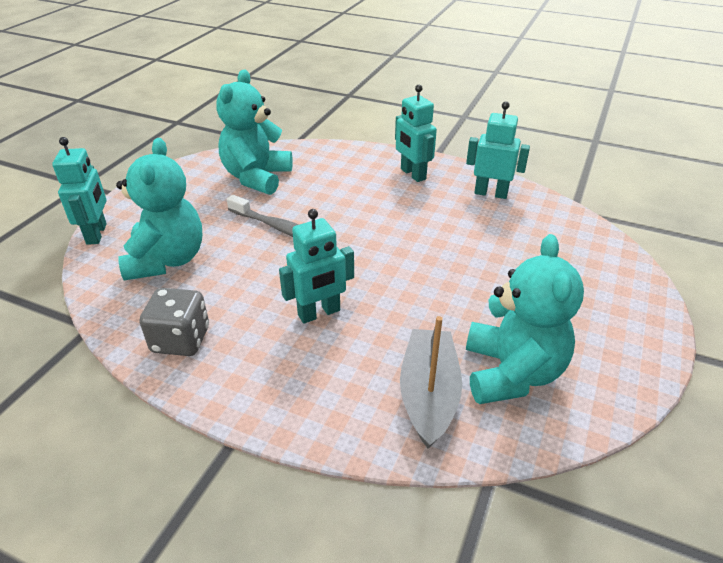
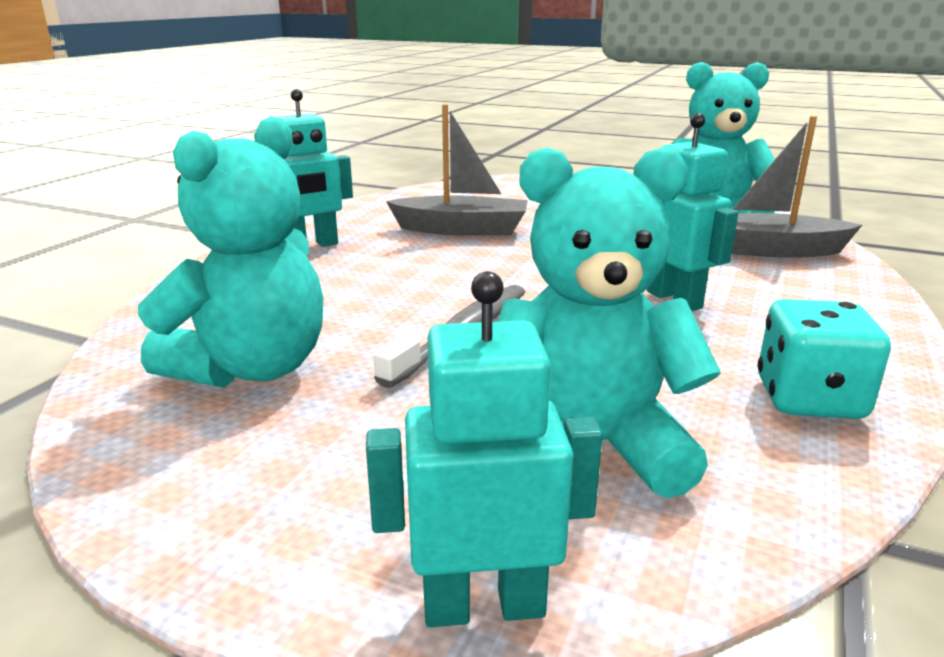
camera: 90 degrees left, 15 degrees down
grey dice [139,288,209,356] -> turquoise dice [758,299,891,419]
turquoise teddy bear [217,69,293,195] -> turquoise teddy bear turned 75 degrees counterclockwise [138,116,324,388]
turquoise robot [466,101,530,199] -> none
none -> grey boat [386,104,528,236]

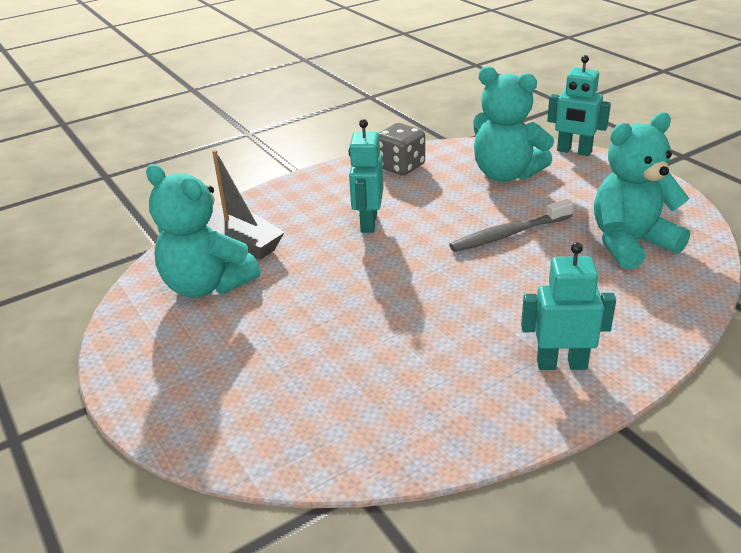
camera: 145 degrees left, 10 degrees up
grey boat [386,104,528,236] -> none
turquoise dice [758,299,891,419] -> grey dice [378,123,425,175]

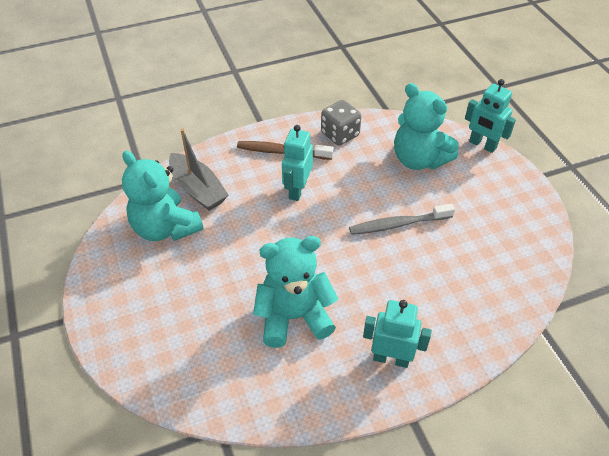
camera: 10 degrees right, 15 degrees up
turquoise teddy bear [594,112,690,270] -> turquoise teddy bear moved to [253,236,338,348]
none -> brown toothbrush [237,141,334,160]

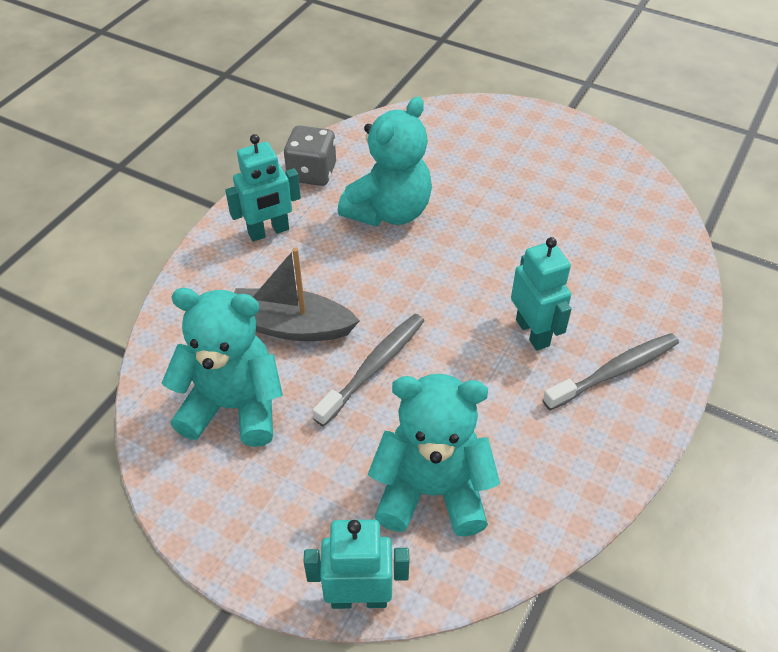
camera: 140 degrees right, 0 degrees up
turquoise teddy bear [122,151,204,241] -> turquoise teddy bear moved to [162,288,283,447]
grey boat [169,129,228,211] -> grey boat moved to [234,247,360,341]
brown toothbrush [237,141,334,160] -> grey toothbrush [542,333,679,410]
grey dice [321,100,361,146] -> grey dice moved to [284,125,336,186]

